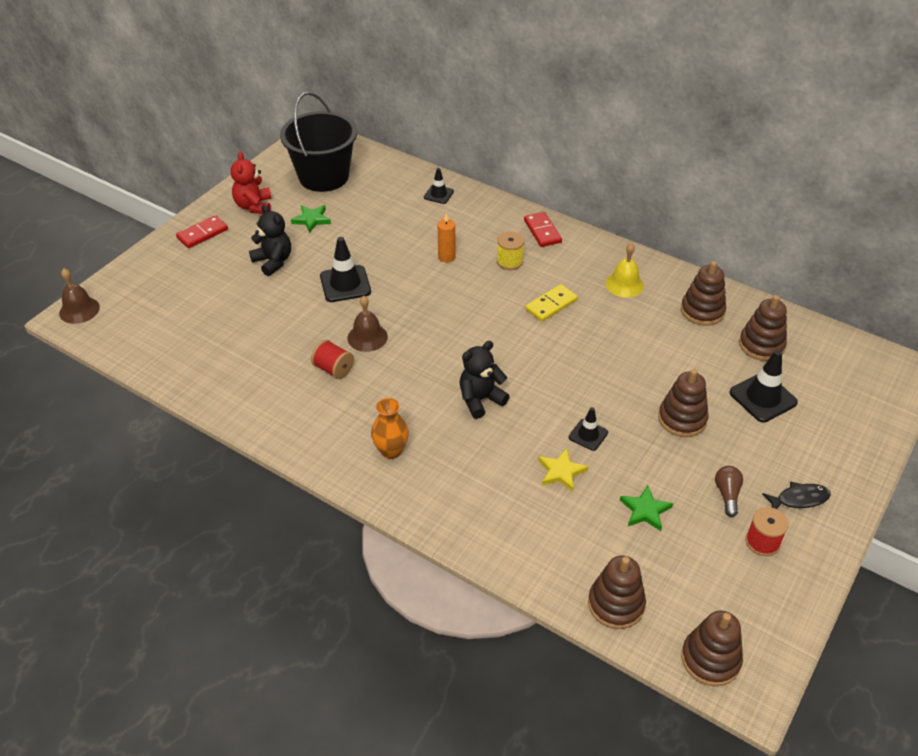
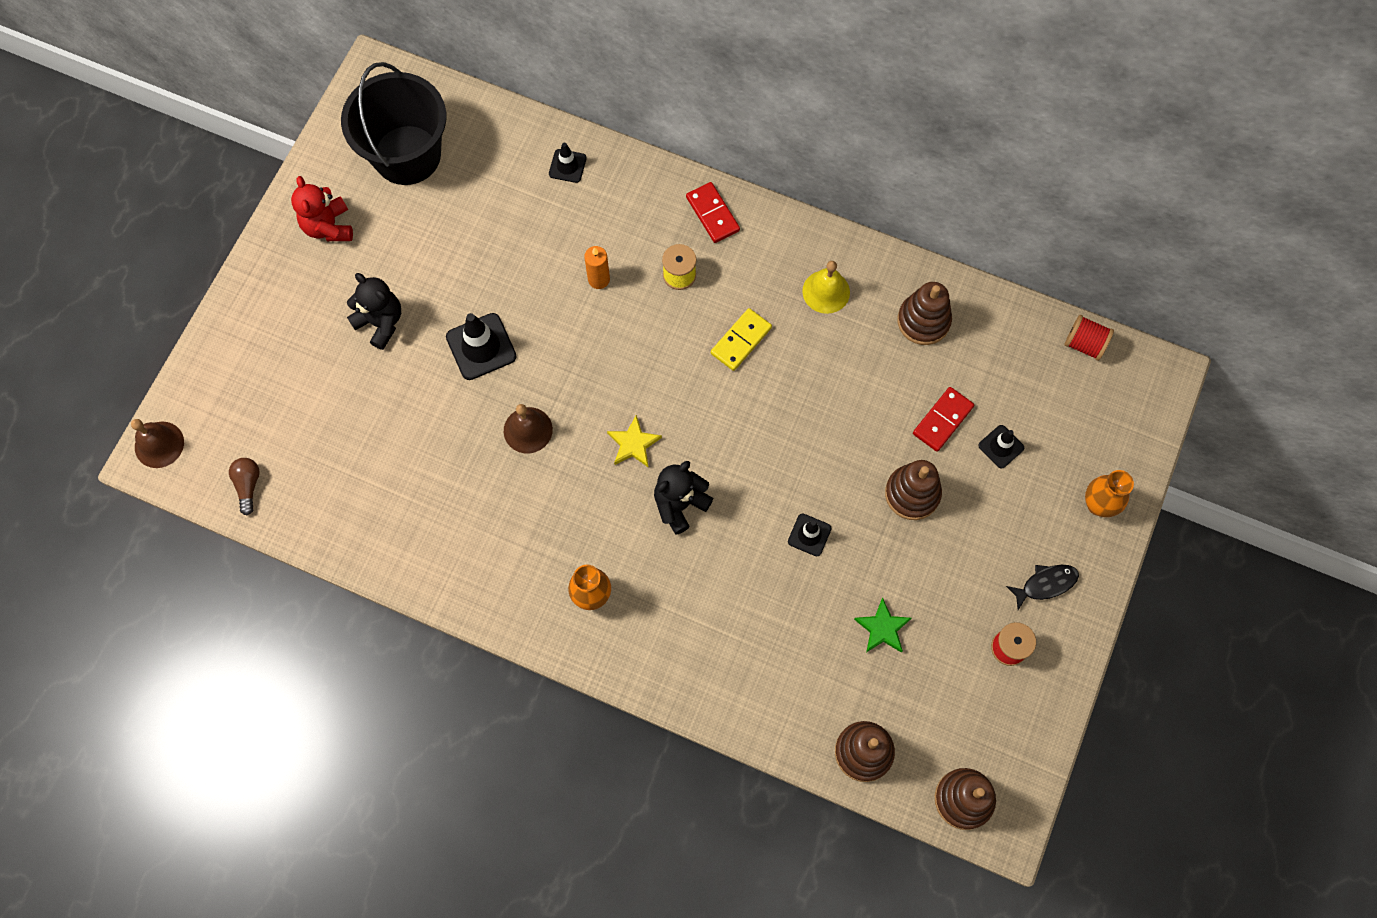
camera: 10 degrees left, 25 degrees up
red domino [176,215,228,248] -> red domino moved to [913,387,974,452]
green star [291,205,331,233] -> none
red spool [311,340,354,379] -> red spool moved to [1065,315,1114,361]
yellow star [538,448,588,492] -> yellow star moved to [607,415,662,468]
brown light bulb [715,466,743,517] -> brown light bulb moved to [229,458,260,515]
black traffic cone [729,350,798,422] -> black traffic cone [978,425,1024,469], size x0.59
brown stacking toy [739,295,787,361] -> none
none -> orange vase [1085,470,1134,517]

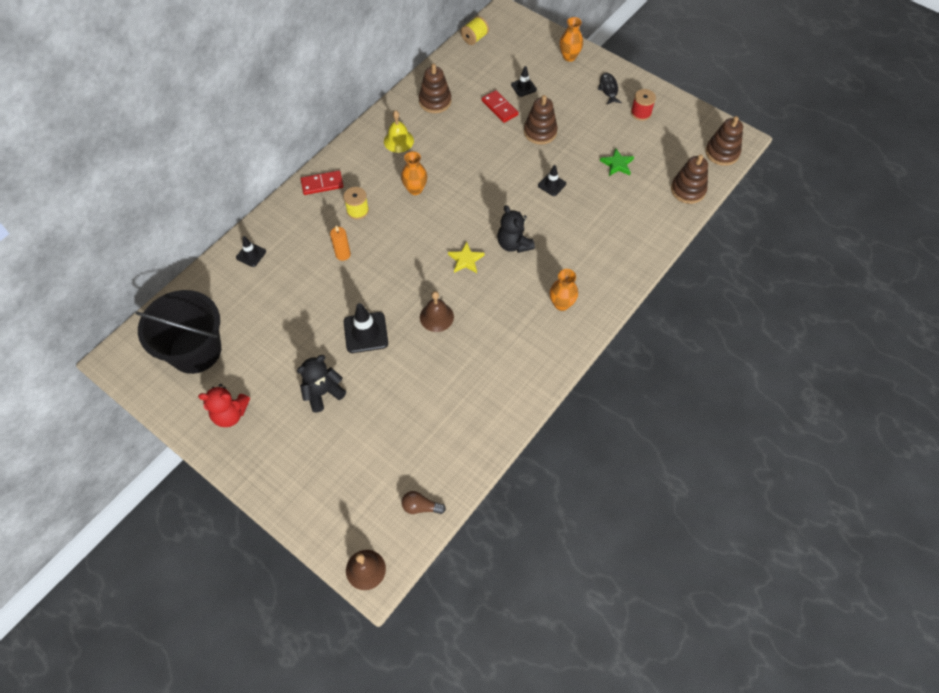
camera: 75 degrees left, 10 degrees down
yellow domino [711,308,772,371] -> orange vase [401,151,427,195]
red spool [1065,315,1114,361] -> yellow spool [461,16,489,45]

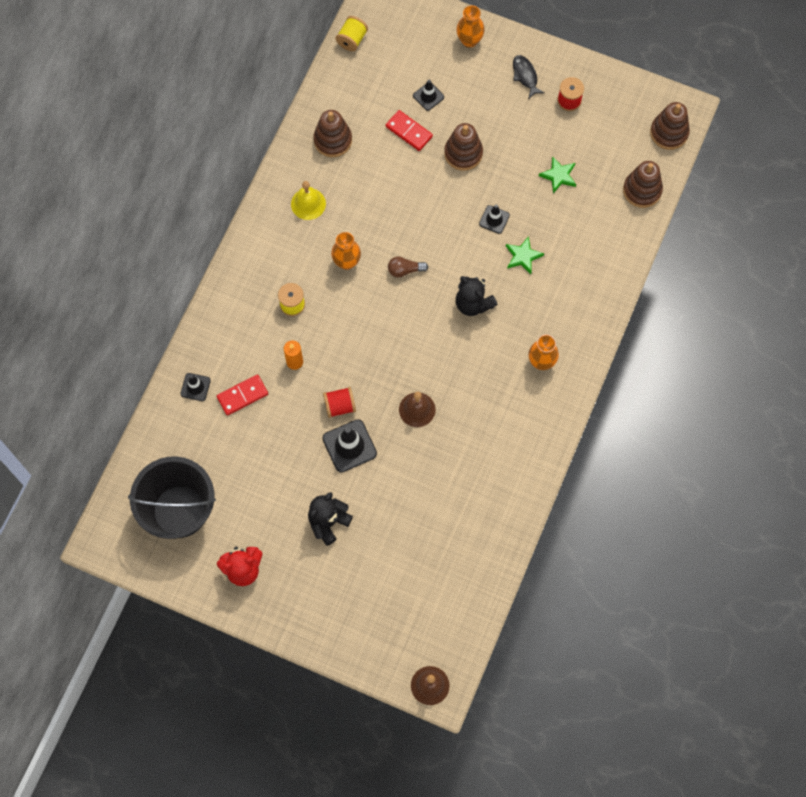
camera: 15 degrees left, 10 degrees up
red domino [301,170,344,195] -> red domino moved to [217,375,268,415]
brown light bulb [402,491,446,514] -> brown light bulb moved to [388,256,428,277]
yellow star [448,242,484,273] -> none
none -> red spool [323,387,356,418]
none -> green star [506,236,544,274]

